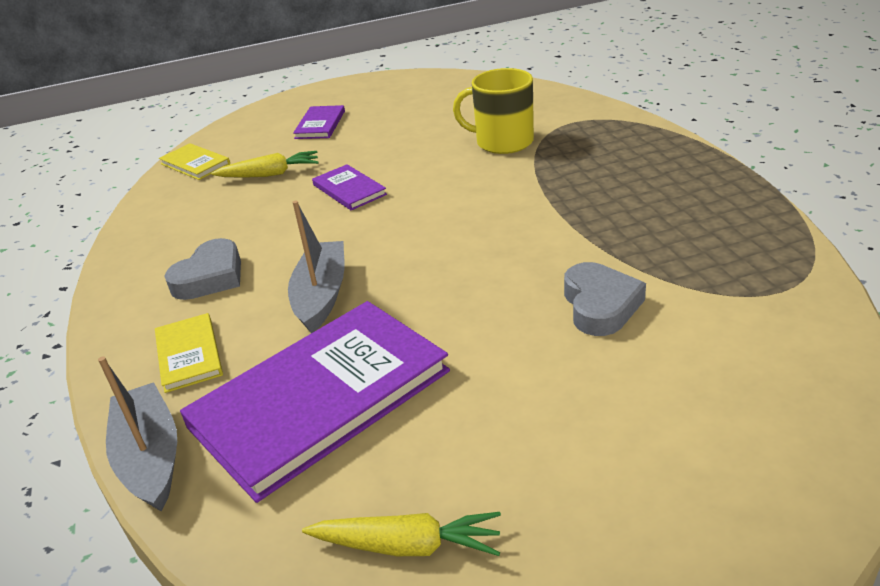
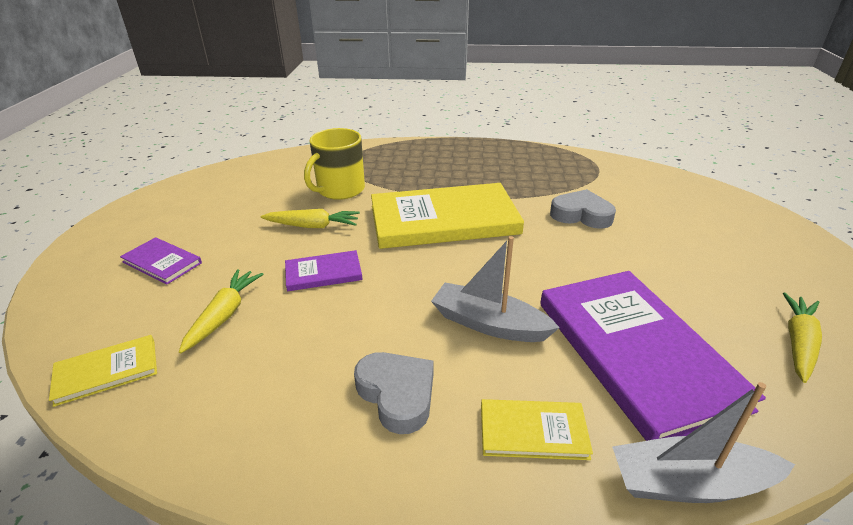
camera: 70 degrees left, 0 degrees up
none -> yellow carrot [261,209,360,228]
none -> yellow book [371,183,524,249]

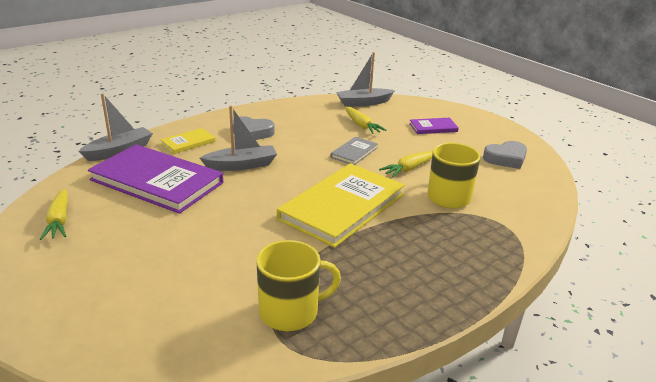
camera: 135 degrees right, 5 degrees down
yellow book [49,335,157,407] -> grey boat [336,52,395,107]
purple book [285,250,363,291] -> grey book [331,137,378,165]
grey heart [550,189,616,229] -> grey heart moved to [483,141,527,169]
none -> yellow mug [256,240,341,331]

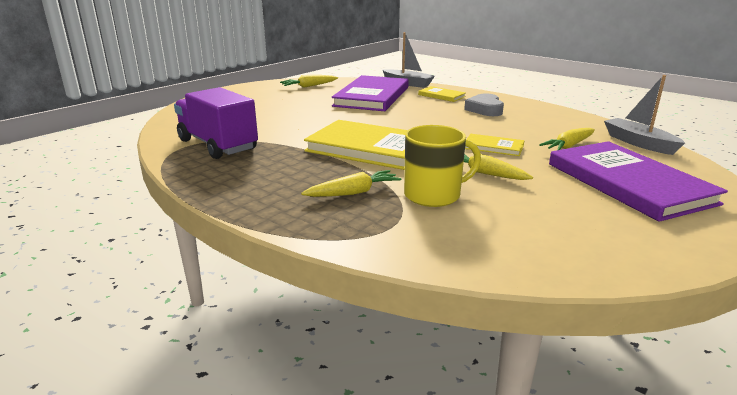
camera: 80 degrees right, 5 degrees down
grey boat [200,106,277,171] -> none
yellow mug [256,240,341,331] -> purple truck [174,87,258,159]
grey book [331,137,378,165] -> yellow book [465,134,524,156]
purple book [409,118,459,134] -> purple book [549,141,728,222], size x2.19
grey heart [483,141,527,169] -> none
none -> yellow carrot [301,170,401,197]

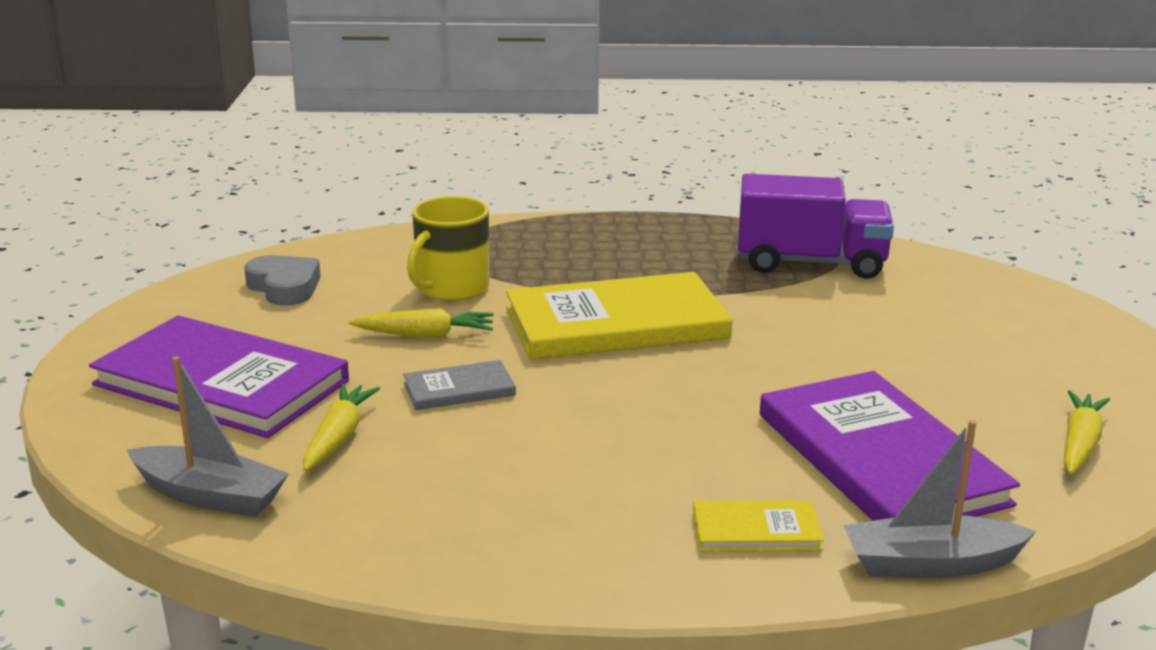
camera: 140 degrees right, 0 degrees up
yellow carrot [301,170,401,197] -> none
grey heart [464,93,504,116] -> grey heart moved to [244,255,321,306]
yellow book [465,134,524,156] -> grey book [403,360,516,410]

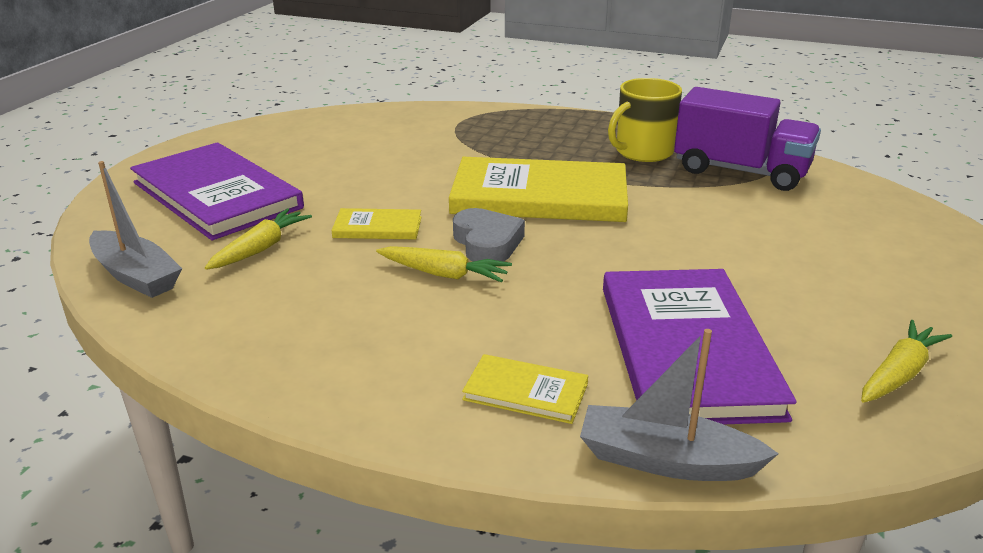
camera: 20 degrees right, 5 degrees up
grey heart [244,255,321,306] -> grey heart moved to [453,208,525,262]
yellow carrot [349,308,494,337] -> yellow carrot moved to [376,246,512,283]
grey book [403,360,516,410] -> yellow book [331,208,421,239]
yellow mug [407,196,489,301] -> yellow mug moved to [608,78,682,162]

